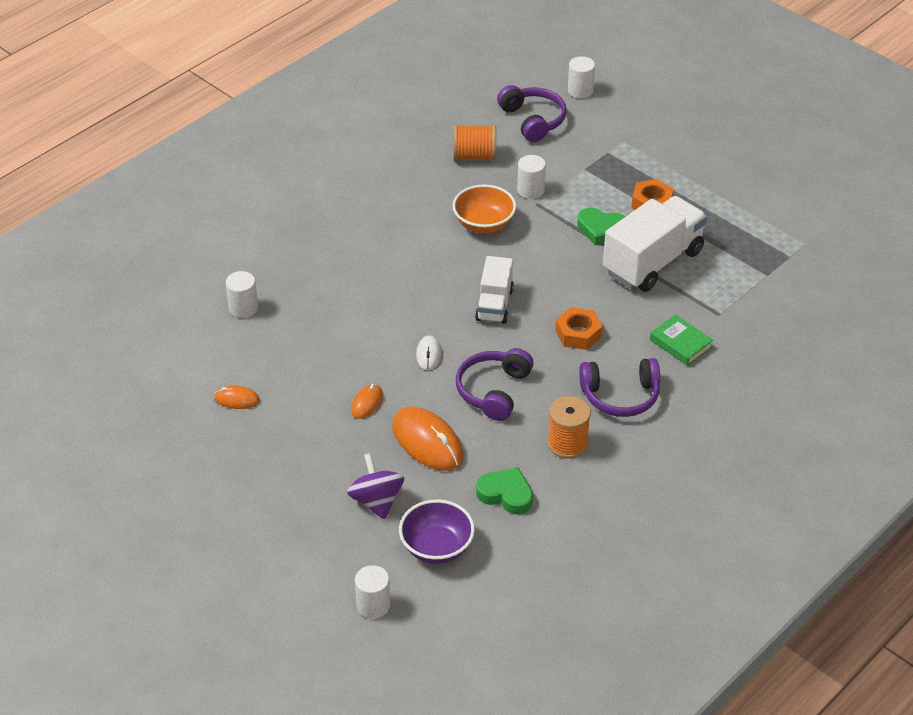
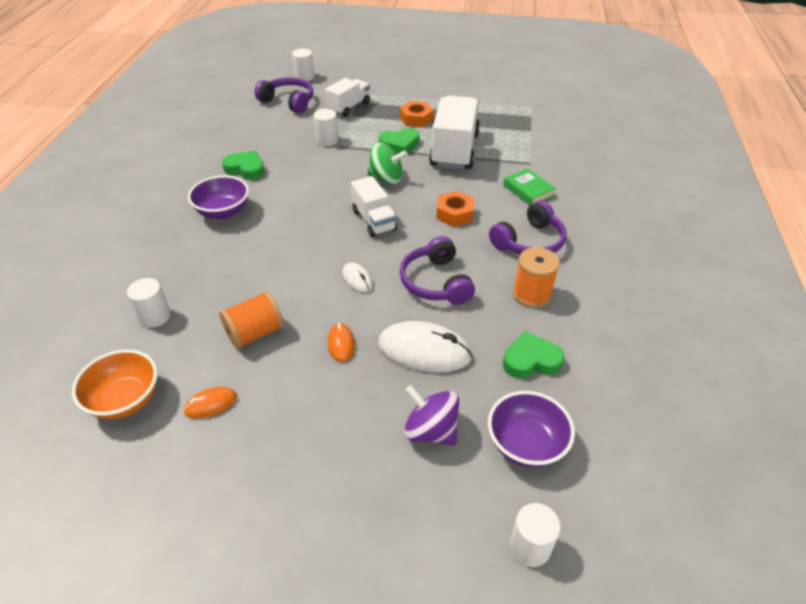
camera: 35 degrees left, 0 degrees up
orange mouse [392,407,464,471] -> white mouse [378,321,472,372]
orange spool [453,125,496,160] -> orange spool moved to [219,291,284,349]
orange bowl [453,184,516,233] -> orange bowl moved to [72,349,158,419]
green book [650,314,713,366] -> green book turned 45 degrees clockwise [503,168,556,205]
none -> purple bowl [188,175,249,219]
none -> green heart [222,150,264,180]
none -> white truck [325,78,370,117]
none -> green spinning top [367,143,407,185]

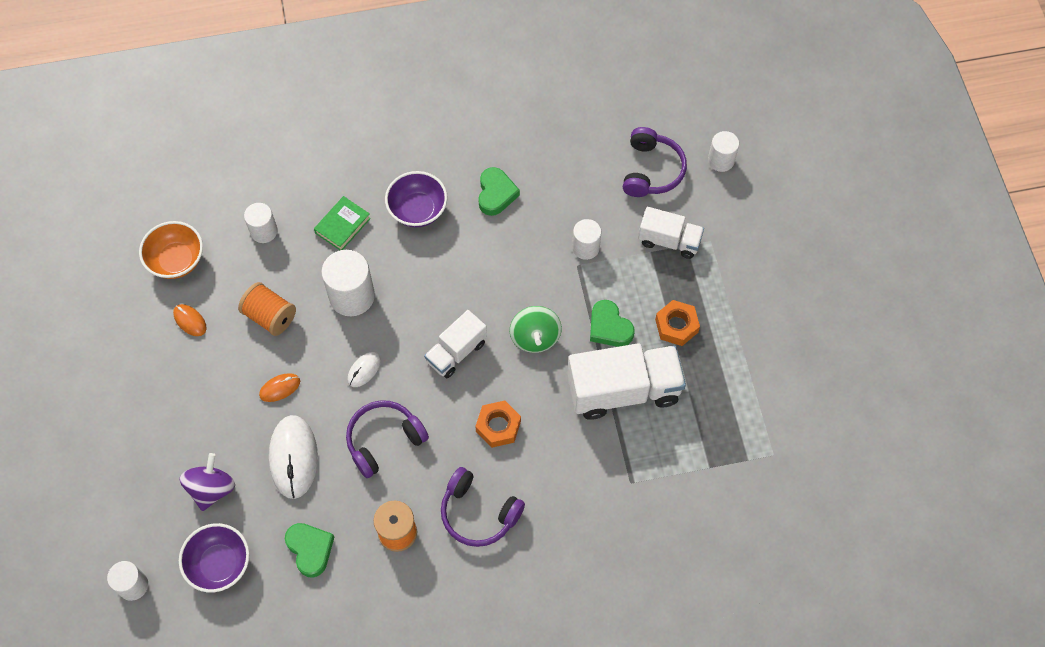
camera: 70 degrees right, 20 degrees up
green book [503,168,556,205] -> green book moved to [314,196,371,250]
none -> white cylinder [321,250,375,316]

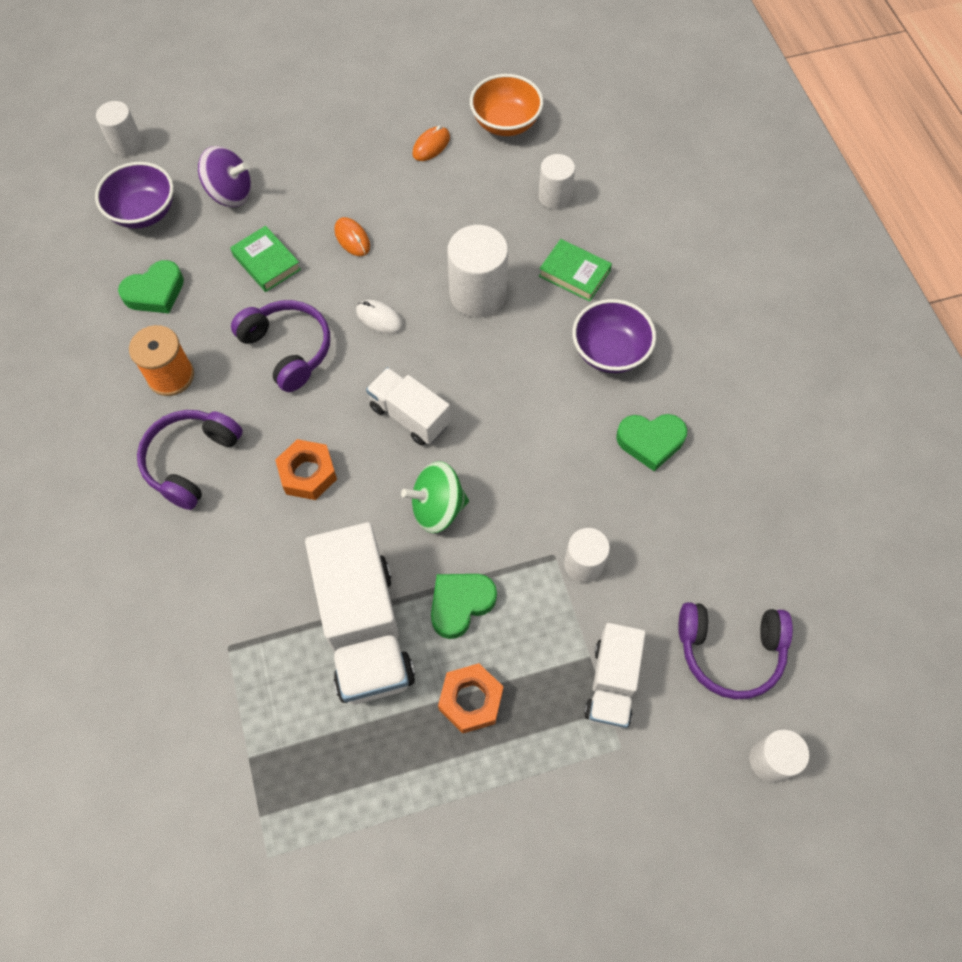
camera: 85 degrees right, 0 degrees up
orange spool [238,282,296,336] -> none
white mouse [269,415,318,499] -> green book [230,226,301,292]

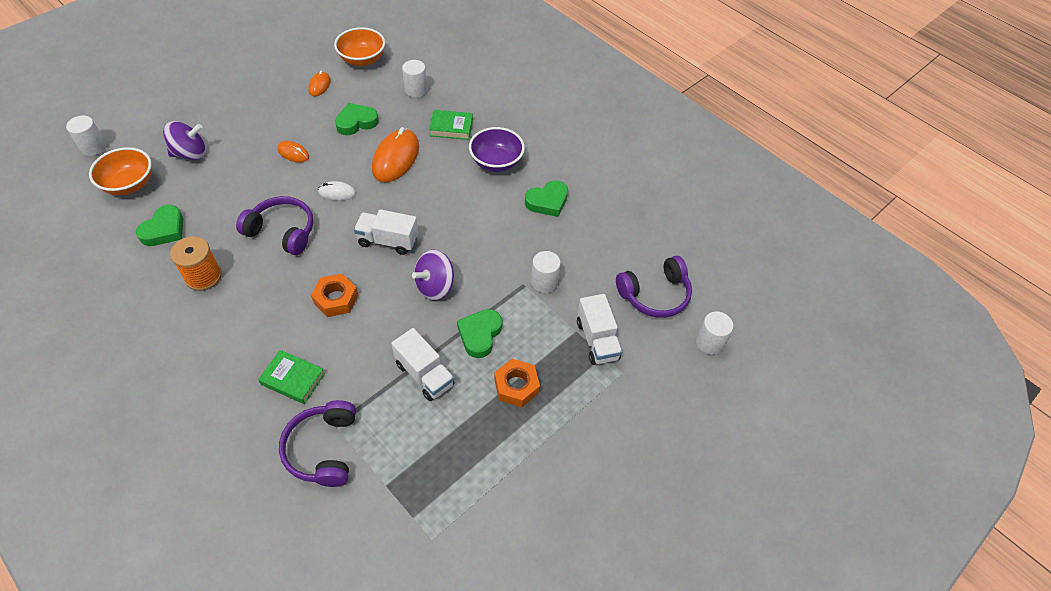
camera: 30 degrees left, 10 degrees down
purple bowl [95,162,174,229] -> orange bowl [89,147,152,195]
purple headphones [137,410,243,510] -> purple headphones moved to [279,400,356,487]
green book [230,226,301,292] -> green book moved to [258,350,325,404]
white truck [305,522,415,704] -> white truck [391,328,455,401], size x0.58
green spinning top [401,461,469,533] -> purple spinning top [412,249,454,300]
white cylinder [447,225,508,317] -> orange mouse [372,127,419,183]
none -> green heart [335,103,379,135]

